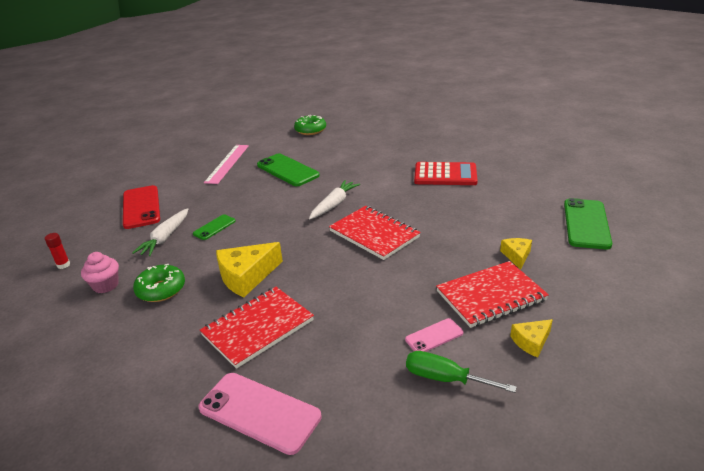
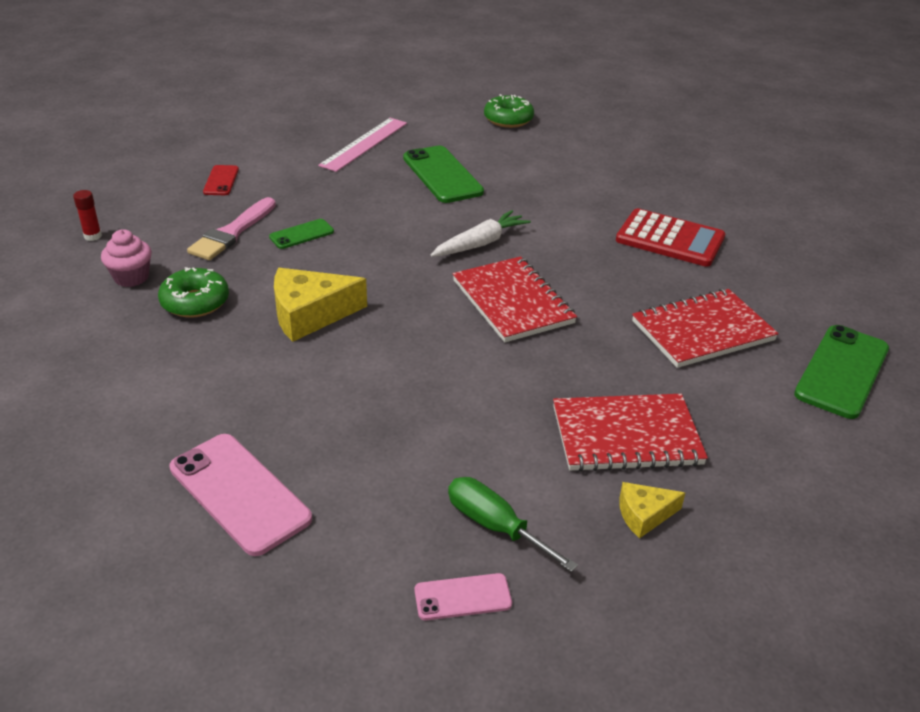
camera: 15 degrees right, 5 degrees up
red phone [123,185,160,229] -> red phone [203,165,239,195], size x0.53
white carrot [132,208,188,256] -> pink brush [187,197,276,260]
red notebook [200,287,314,369] -> red notebook moved to [632,289,779,368]
pink phone [405,318,463,352] -> pink phone moved to [414,573,512,620]
yellow cheese [500,238,532,270] -> none

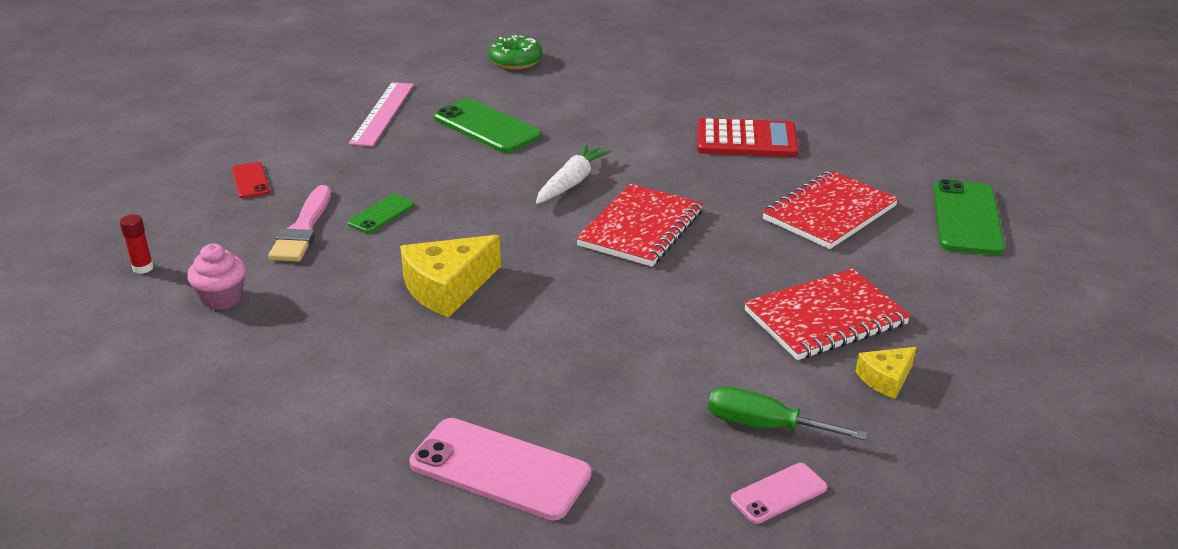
camera: 20 degrees left, 5 degrees down
green donut [158,267,229,318] -> none
red notebook [453,256,577,343] -> red notebook turned 75 degrees clockwise [576,184,703,267]

